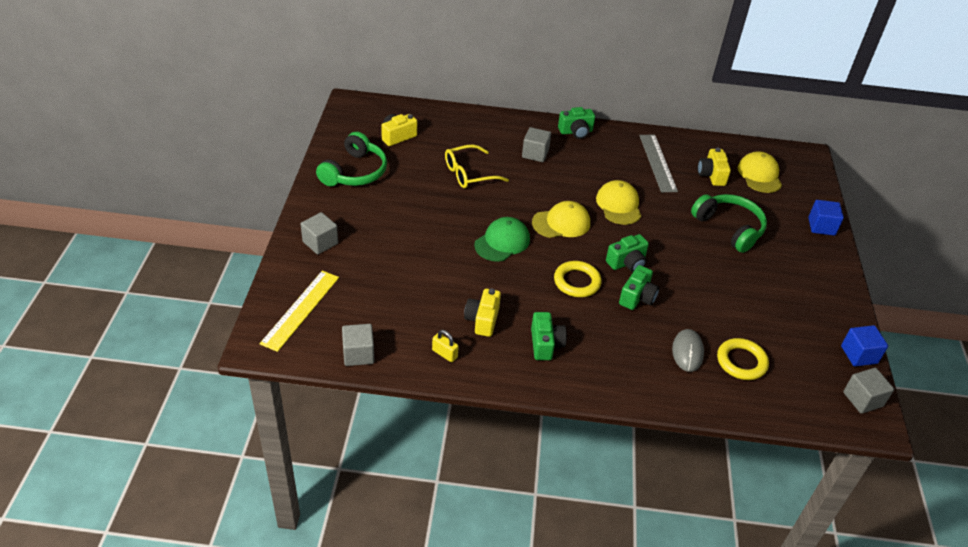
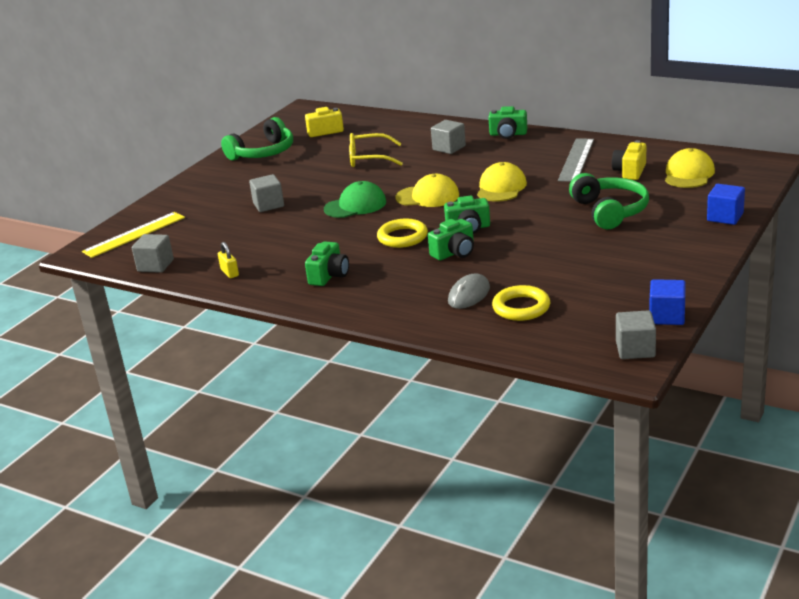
camera: 30 degrees right, 15 degrees down
grey cube [301,212,338,255] -> grey cube moved to [249,174,284,212]
yellow camera [464,289,501,337] -> none

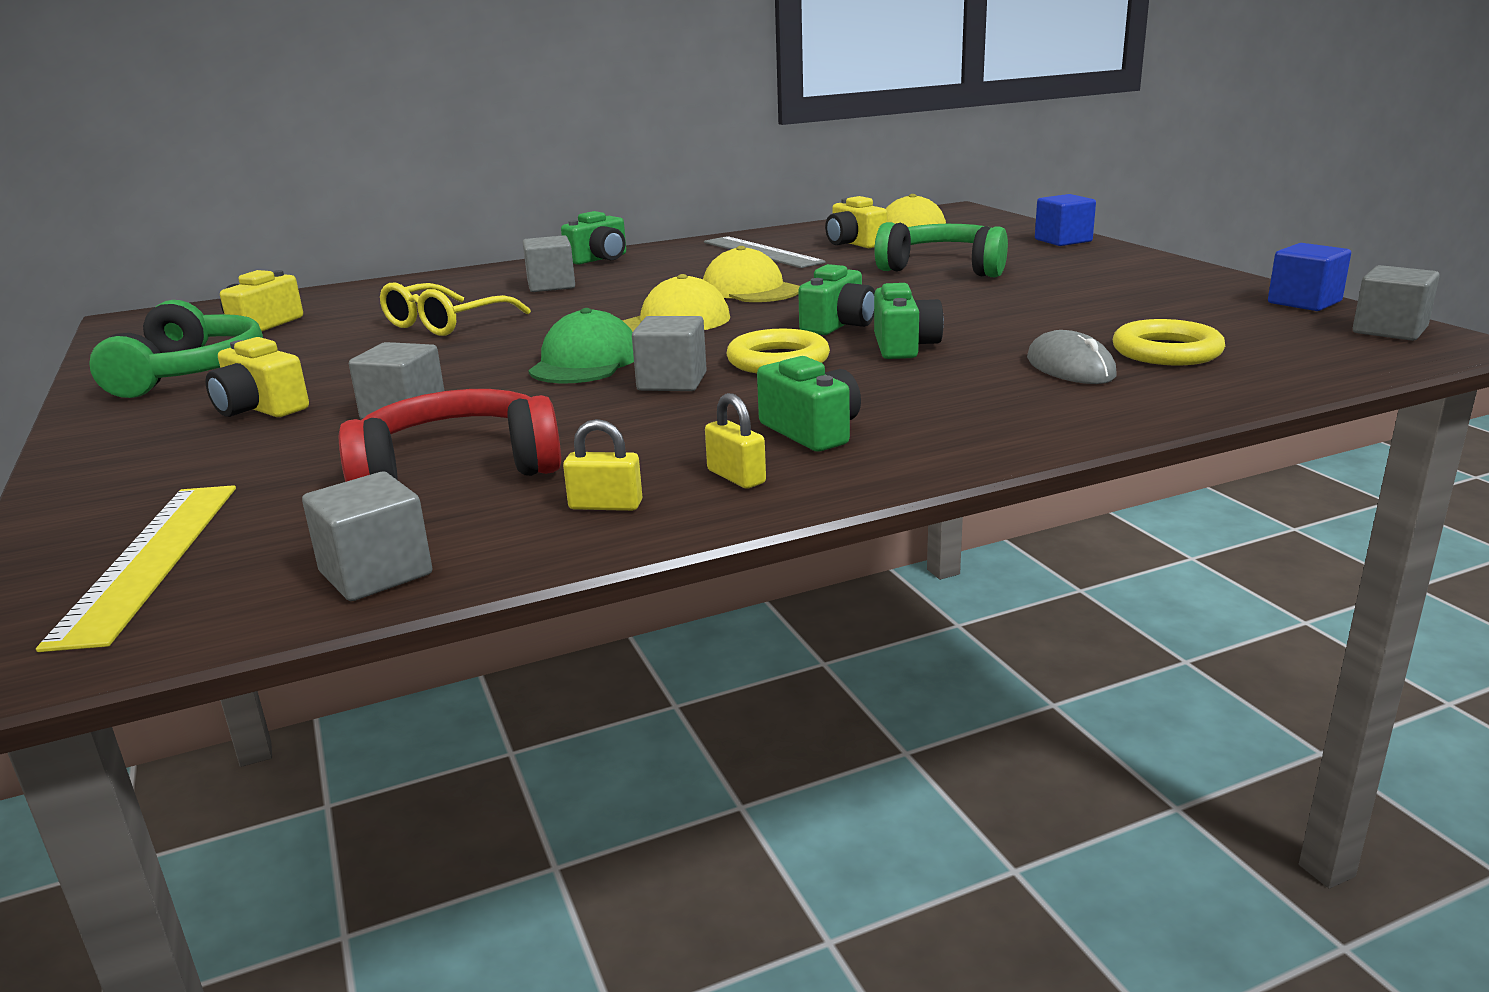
camera: 55 degrees left, 5 degrees down
none -> yellow camera [206,337,309,417]
none -> red headphones [339,389,561,482]
none -> grey cube [632,316,707,391]
none -> yellow padlock [705,393,766,489]

